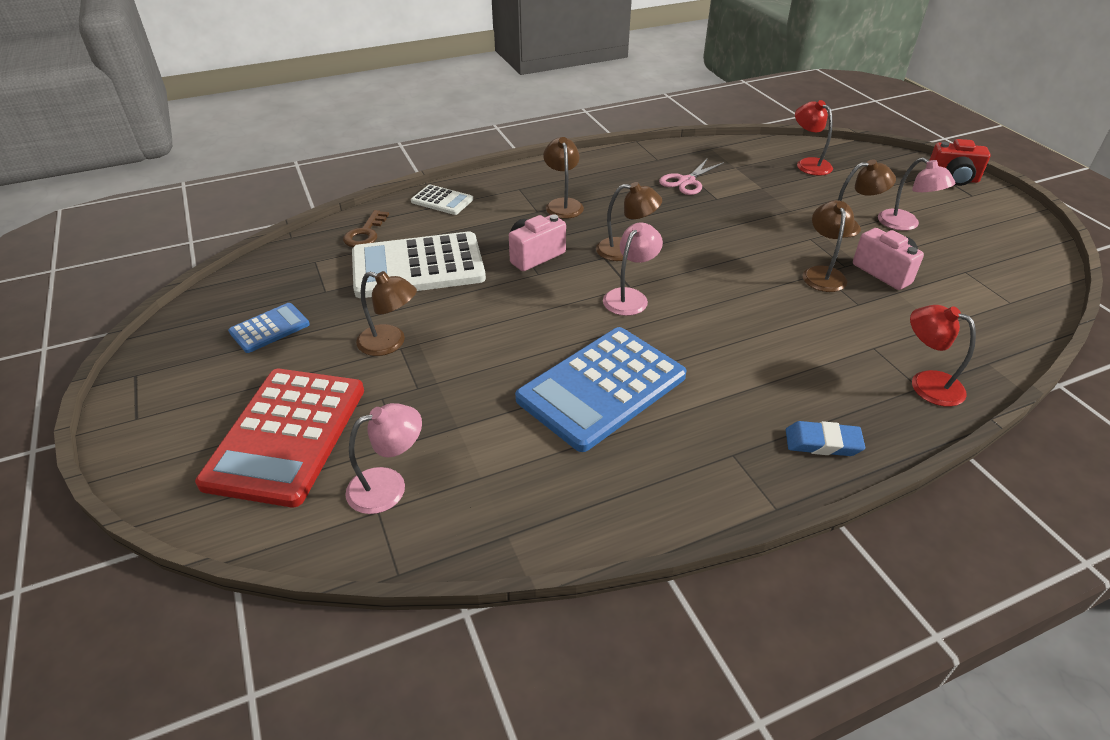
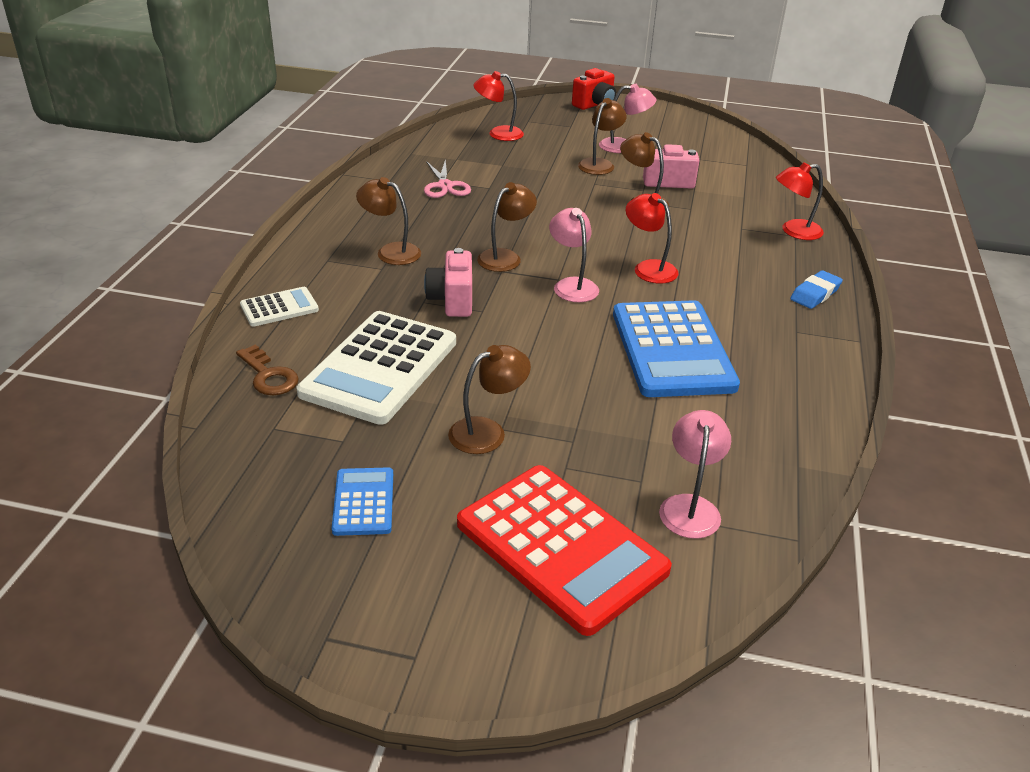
camera: 55 degrees left, 5 degrees down
none -> red lamp [626,193,679,283]

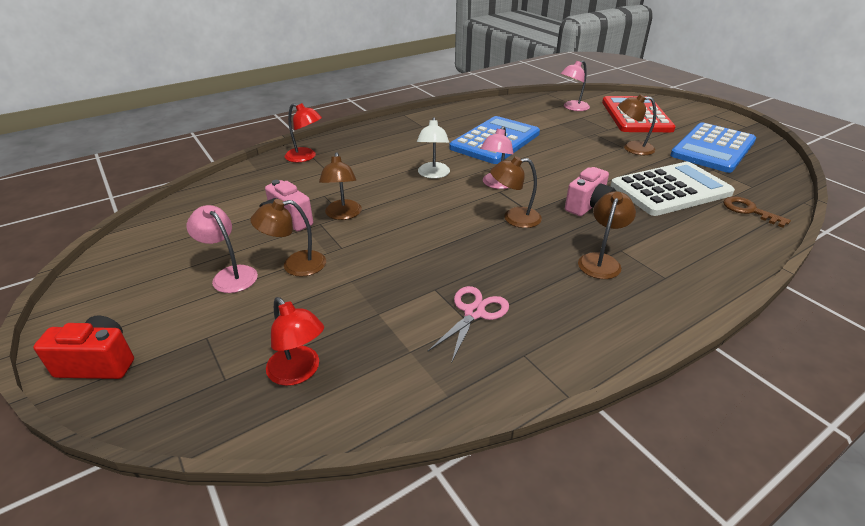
camera: 135 degrees left, 0 degrees up
brown key [236,344,299,395] -> brown key turned 45 degrees counterclockwise [723,196,791,228]
white calculator [240,287,319,327] -> none
blue calculator [332,467,393,536] -> blue calculator [670,122,756,173], size x2.07
brown lamp [356,177,421,265] -> brown lamp turned 135 degrees counterclockwise [578,191,636,279]
red lamp [626,193,679,283] -> white lamp [417,117,450,179]
blue eraser [790,270,843,309] -> none

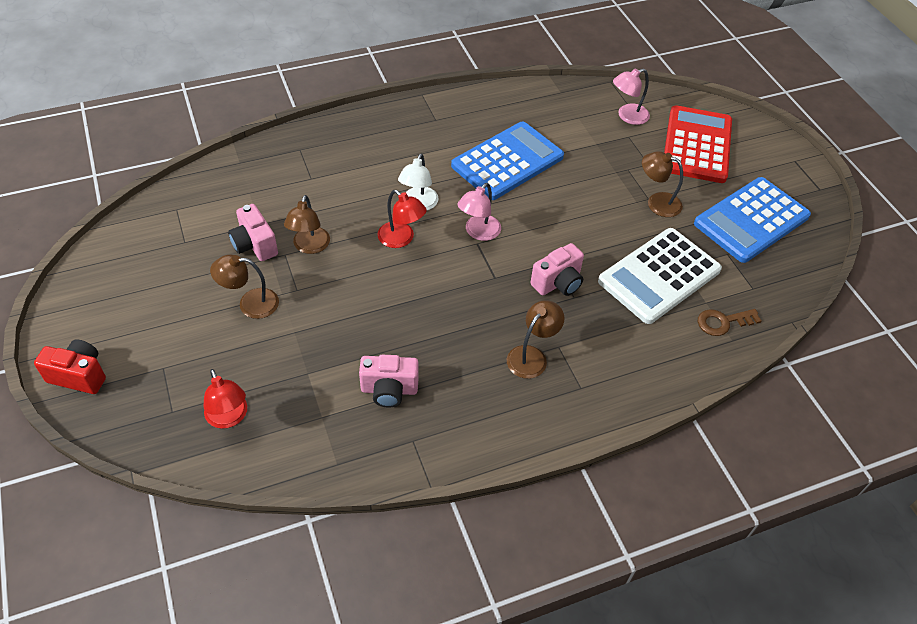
camera: 10 degrees right, 15 degrees up
pink lamp [186,205,258,293] -> none
red lamp [285,103,322,162] -> red lamp moved to [377,190,427,248]
pink scissors [428,286,509,363] -> pink camera [359,355,419,408]
brown lamp [490,156,542,228] -> none
white calculator [611,162,735,216] -> white calculator turned 150 degrees clockwise [598,228,722,324]
brown key [723,196,791,228] -> brown key turned 75 degrees counterclockwise [698,309,762,336]

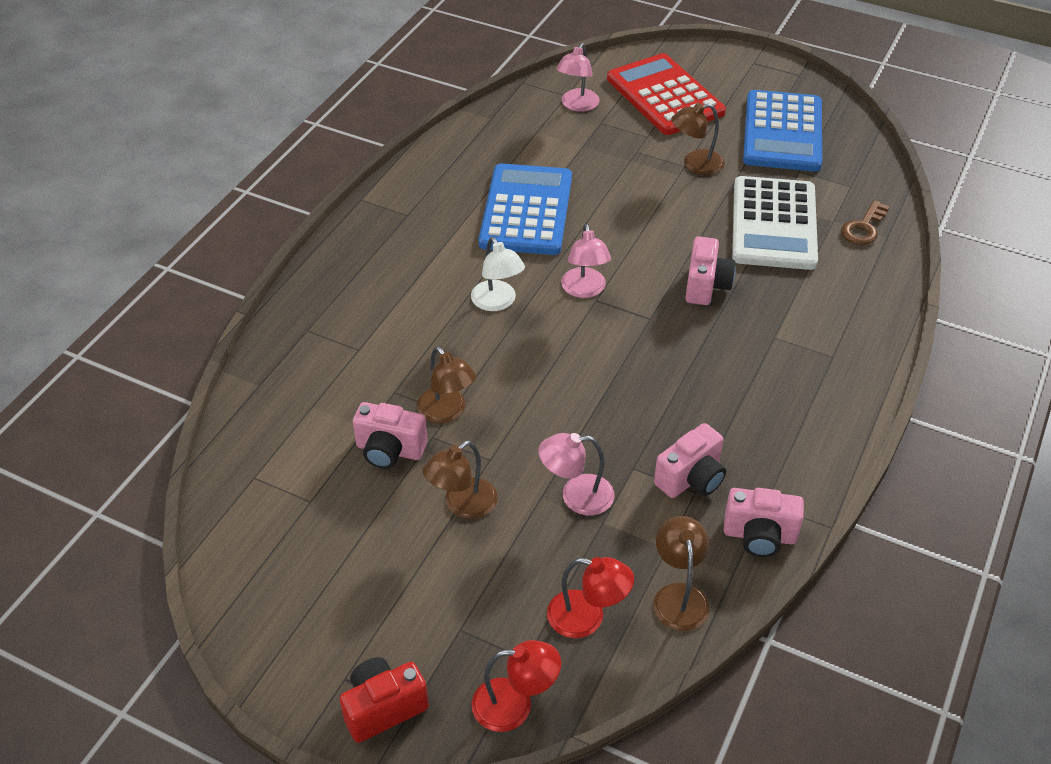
camera: 40 degrees left, 5 degrees down
red lamp [377,190,427,248] -> red lamp moved to [472,640,561,732]
brown lamp [507,300,564,379] -> brown lamp moved to [653,516,709,631]
none -> pink lamp [538,433,615,515]
none -> pink camera [724,488,804,557]

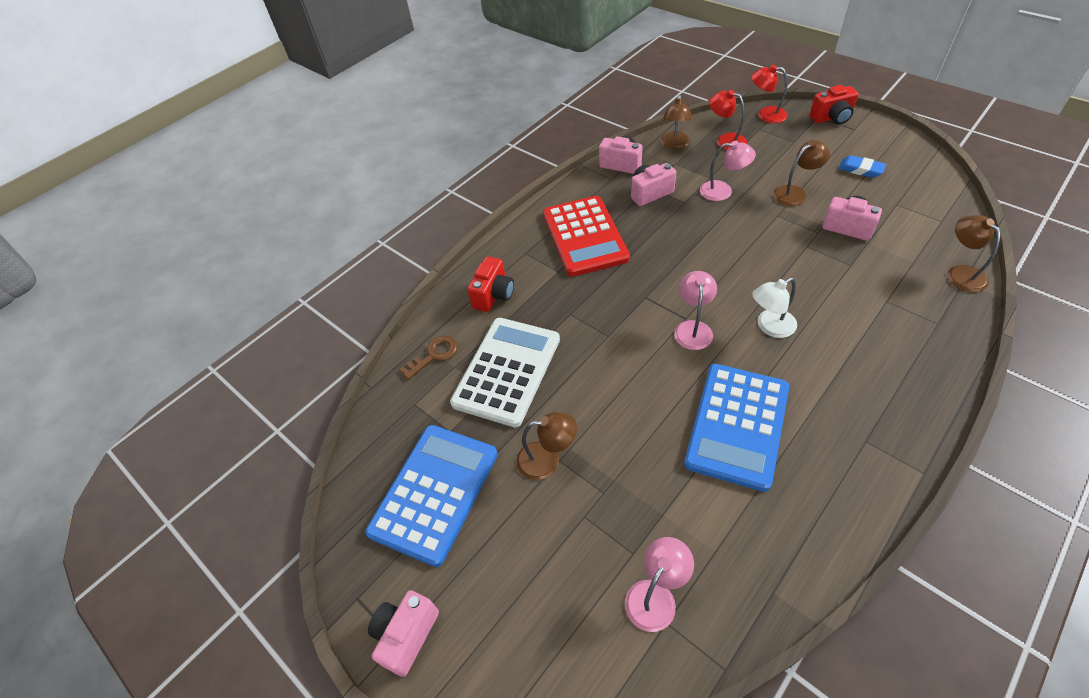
camera: 160 degrees left, 5 degrees up
brown lamp [417,346,477,423] -> brown lamp moved to [947,215,1001,292]
white lamp [471,237,525,311] -> white lamp turned 105 degrees counterclockwise [752,278,797,338]
red calculator [607,53,726,135] -> red calculator moved to [543,196,630,277]
pink camera [686,236,736,305] -> pink camera moved to [368,590,439,677]
none -> red camera [467,257,514,312]
none -> blue eraser [838,155,887,178]

